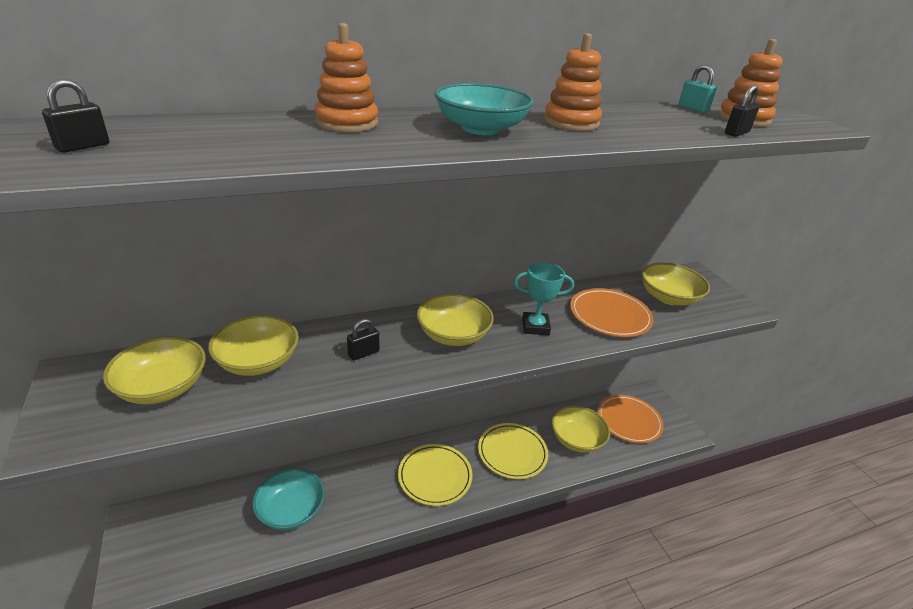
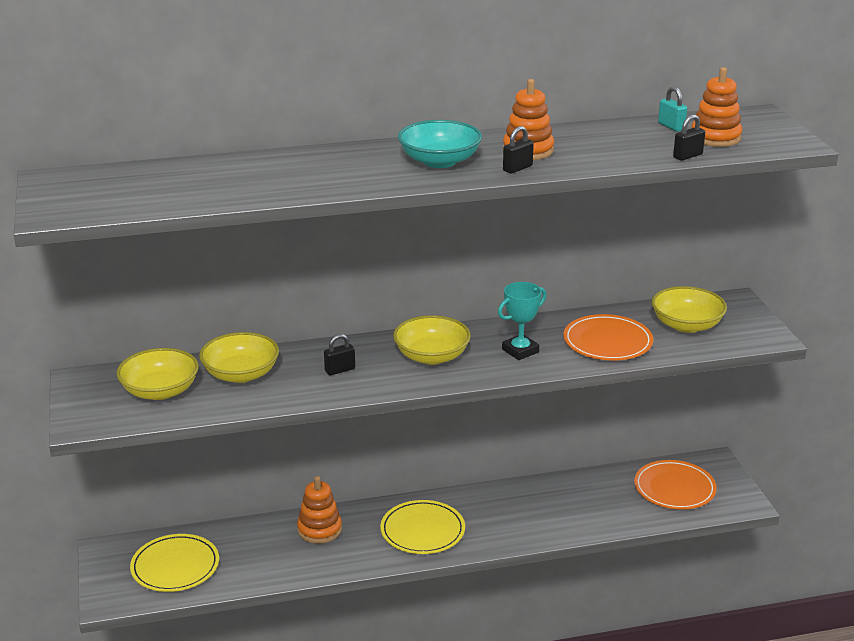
camera: 10 degrees right, 5 degrees down
black padlock [42,79,109,153] -> black padlock moved to [503,126,534,174]
turquoise bowl [252,468,325,530] -> none
orange stacking toy [315,23,378,132] -> orange stacking toy moved to [297,476,342,544]
yellow plate [478,423,548,479] -> yellow plate moved to [130,534,219,592]
turquoise trophy [514,262,574,335] -> turquoise trophy turned 45 degrees counterclockwise [498,282,546,360]
yellow bowl [552,406,610,453] -> none

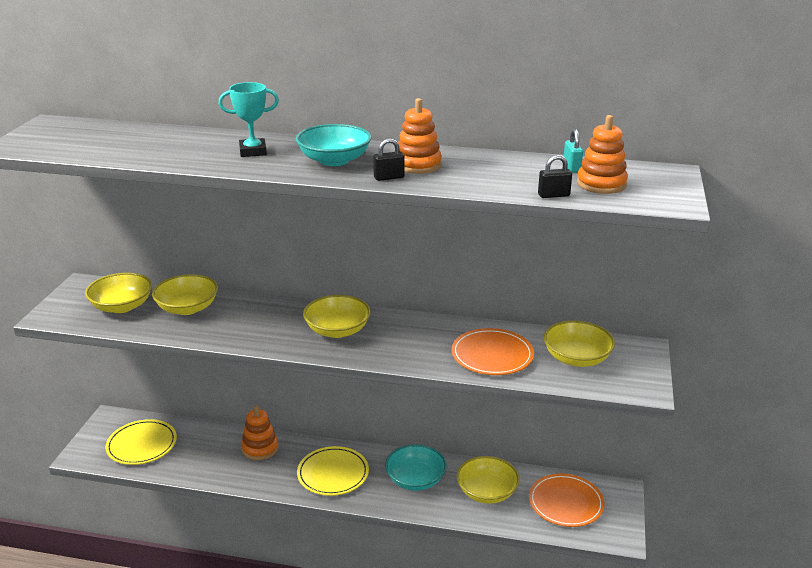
camera: 25 degrees right, 0 degrees up
black padlock [324,334,355,375] -> none
turquoise trophy [498,282,546,360] -> turquoise trophy moved to [218,82,279,157]
none -> turquoise bowl [385,444,447,491]
none -> yellow bowl [457,456,520,504]

